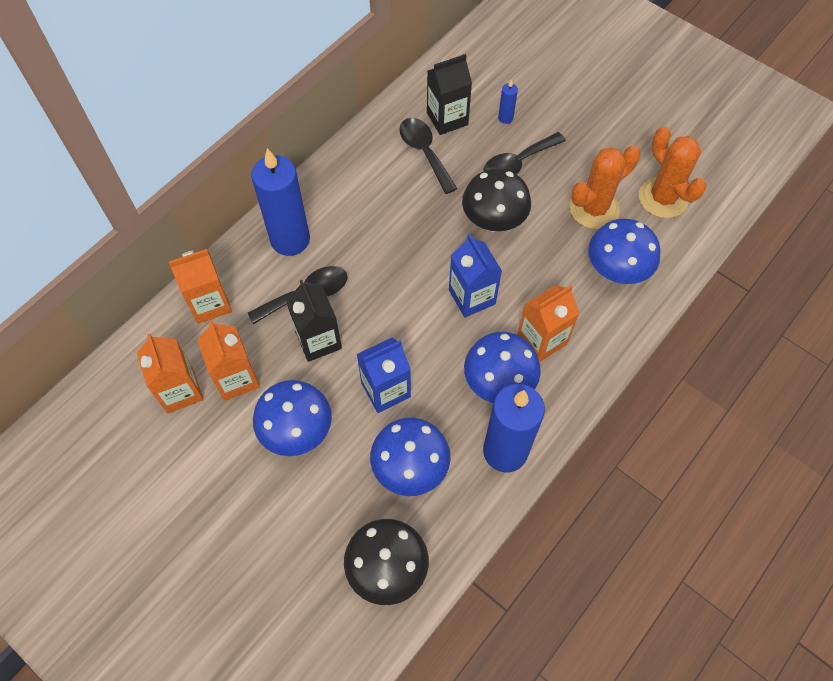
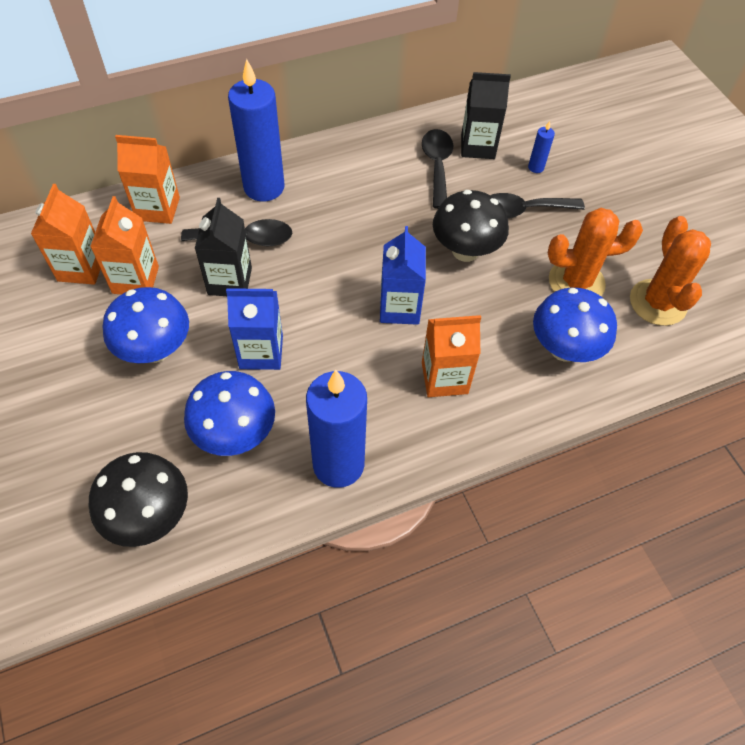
camera: 25 degrees right, 5 degrees down
blue mushroom [464,332,541,403] -> none

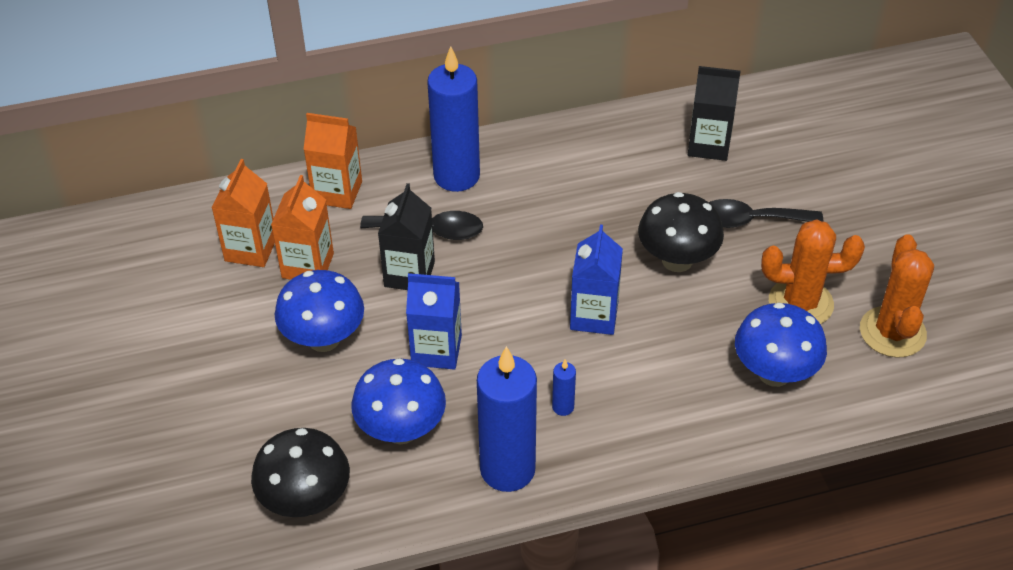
camera: 10 degrees right, 10 degrees down
black spoon [422,129,453,209] -> none
orange carton [422,315,481,397] -> none
blue candle [528,121,555,173] -> blue candle moved to [552,359,576,416]

